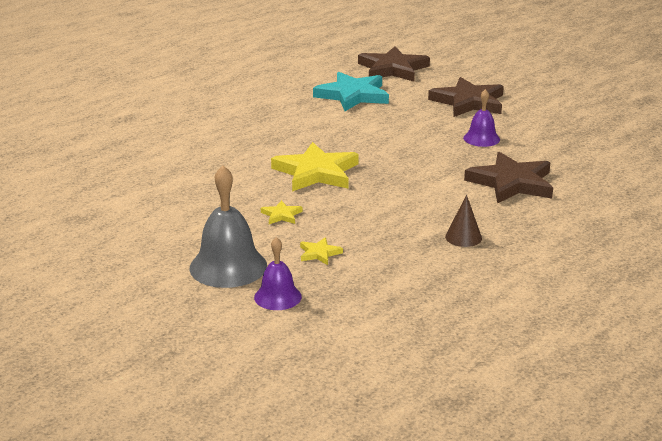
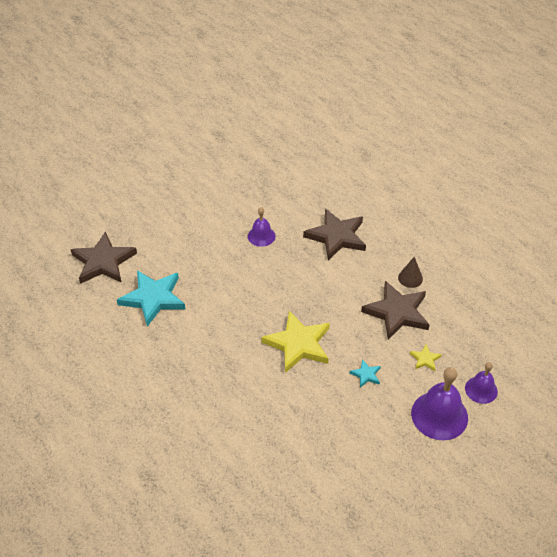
camera: 80 degrees left, 20 degrees up
grey bell [189,165,267,288] -> purple bell [411,367,468,440]
yellow star [261,200,303,224] -> turquoise star [349,359,381,388]
brown star [428,77,504,117] -> brown star moved to [361,281,430,340]

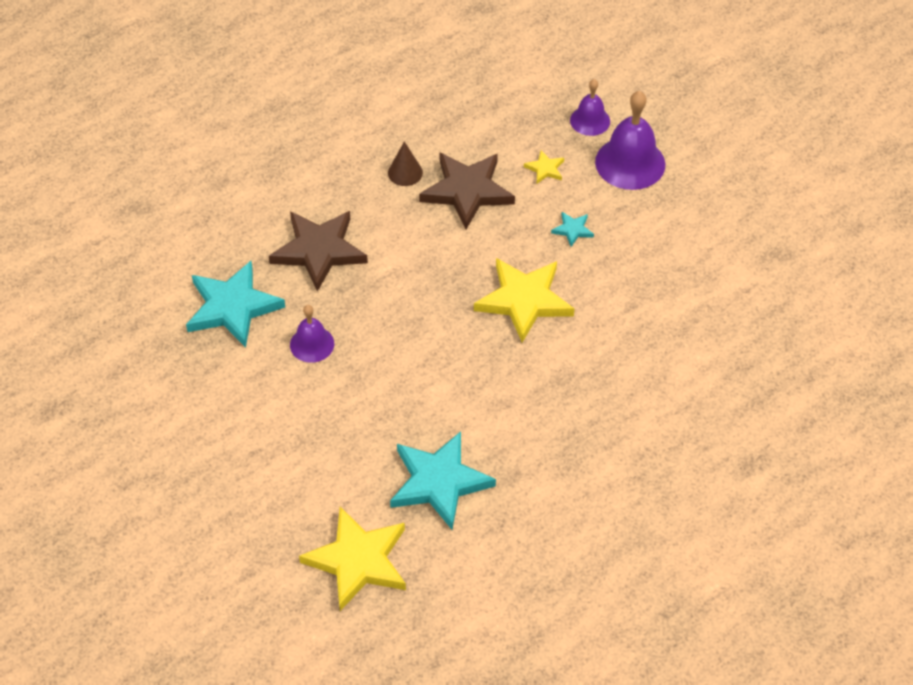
camera: 90 degrees left, 5 degrees up
brown star [71,231,137,284] -> yellow star [299,507,406,611]
none -> turquoise star [186,261,285,348]

